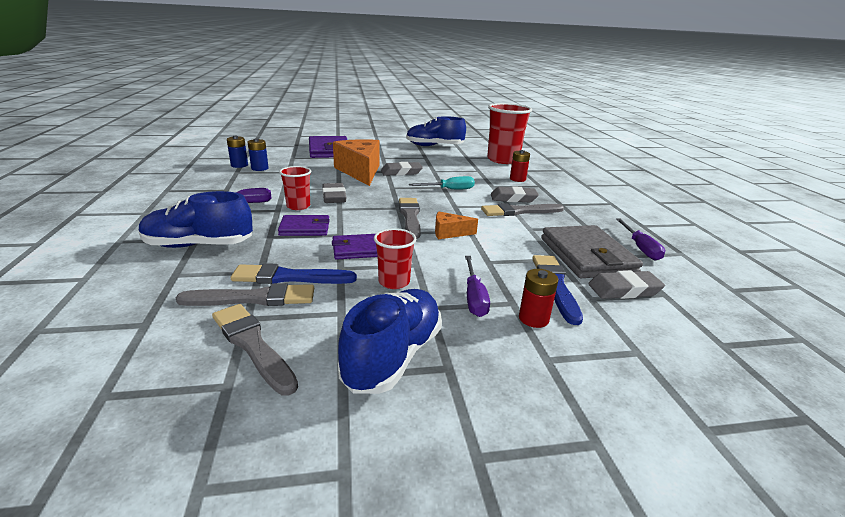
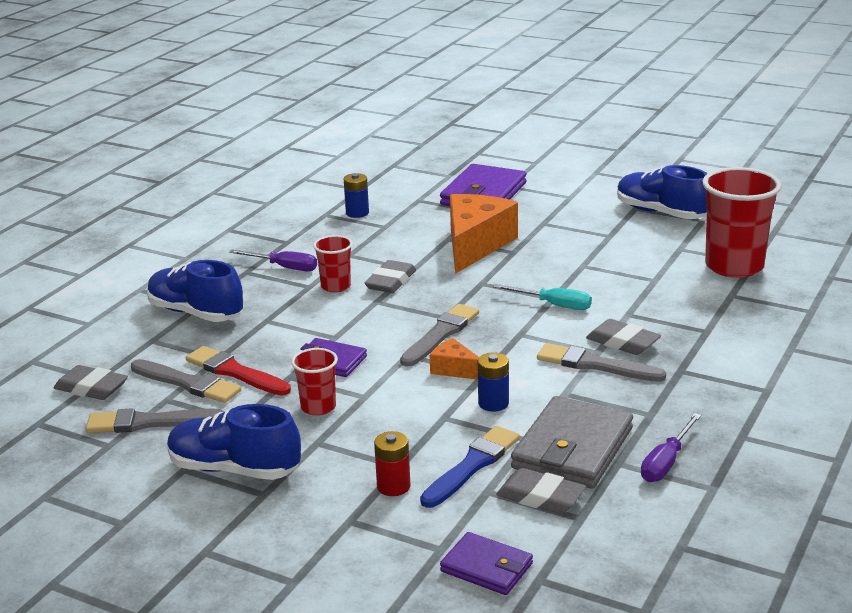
camera: 40 degrees right, 0 degrees up
grey brush [212,304,298,396] -> grey brush turned 90 degrees counterclockwise [86,408,224,433]
blue battery [227,136,248,168] -> blue battery moved to [478,352,509,412]
blue brush [231,263,357,284] -> red brush [186,346,291,396]
purple wallet [278,215,330,236] -> purple wallet moved to [440,532,533,595]
blue shoe [338,289,442,394] -> blue shoe turned 135 degrees counterclockwise [167,404,301,480]
grey eraser [381,162,423,176] -> grey eraser moved to [53,365,128,400]
purple screwdriver [465,256,490,317] -> none
red battery [510,150,530,182] -> none

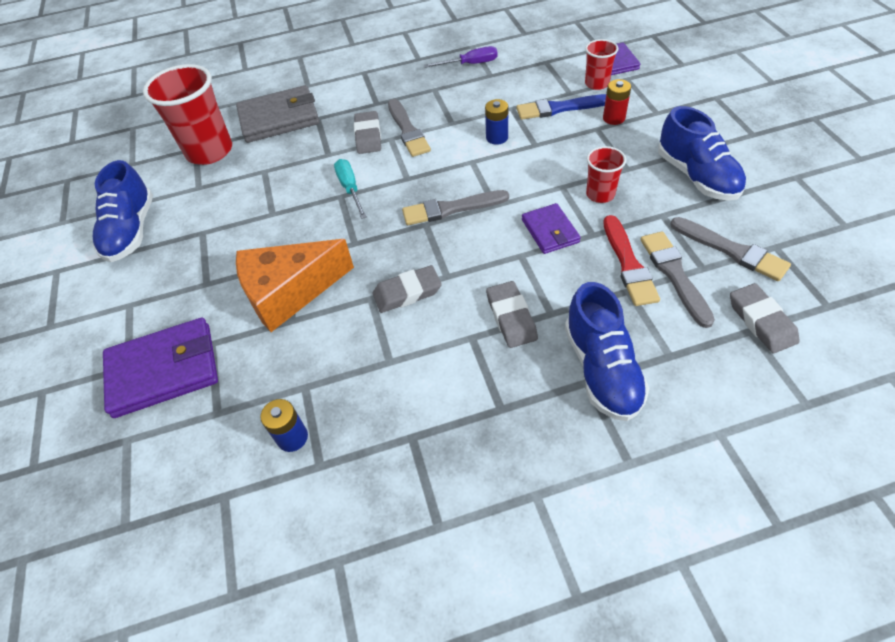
camera: 130 degrees left, 25 degrees up
purple screwdriver [229,250,317,271] -> none
red cup [313,235,353,293] -> red cup moved to [585,39,618,90]
orange cheese [430,338,479,380] -> none
grey eraser [496,468,586,514] -> grey eraser moved to [486,281,538,348]
grey wallet [511,396,633,489] -> grey wallet moved to [236,85,319,143]

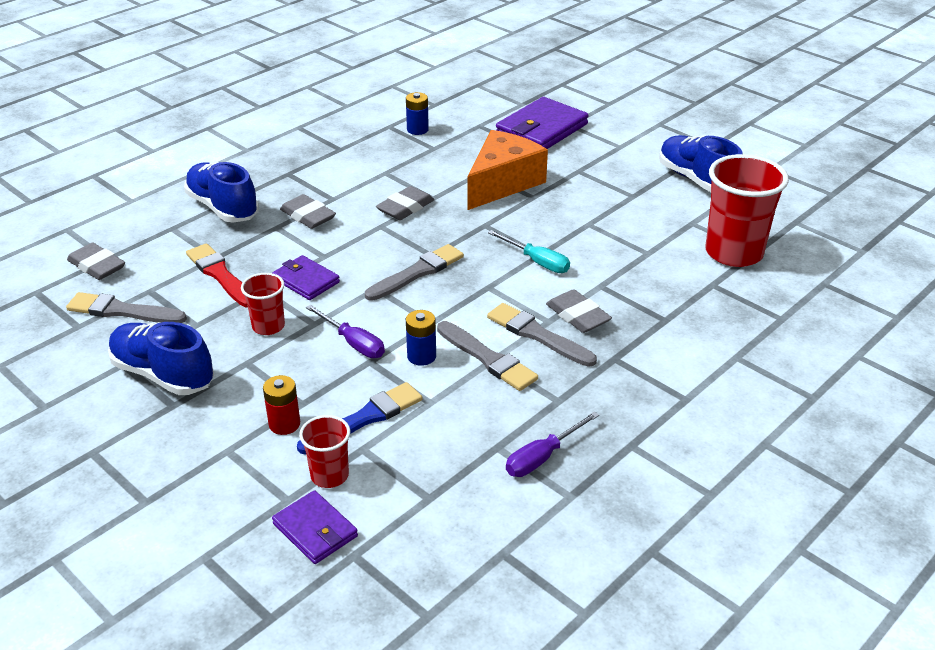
camera: 145 degrees right, 15 degrees down
grey wallet [236,85,319,143] -> none
grey brush [640,231,715,328] -> grey brush moved to [437,321,538,391]
none -> purple screwdriver [306,305,385,358]

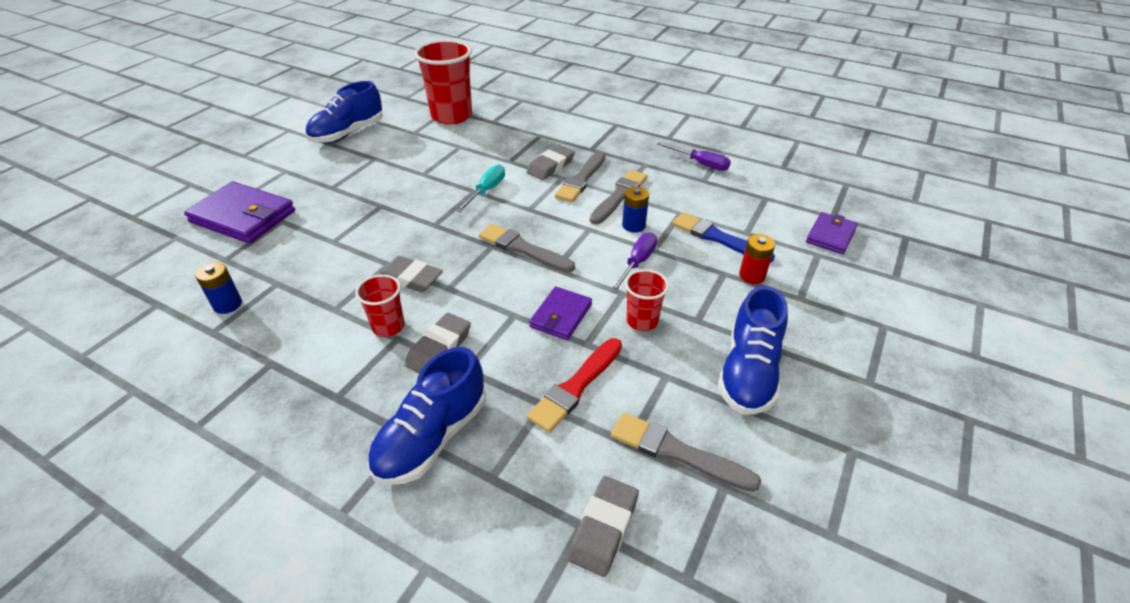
camera: 105 degrees left, 5 degrees up
grey brush [66,292,187,323] -> grey brush turned 120 degrees clockwise [611,413,761,492]
red cup [299,415,351,488] -> red cup moved to [355,274,405,337]
orange cheese [467,130,548,210] -> none

